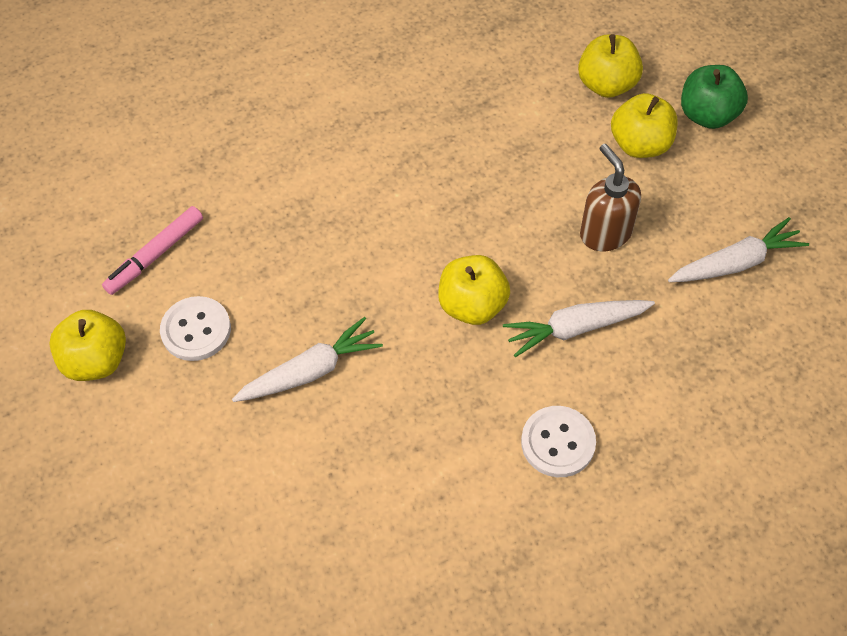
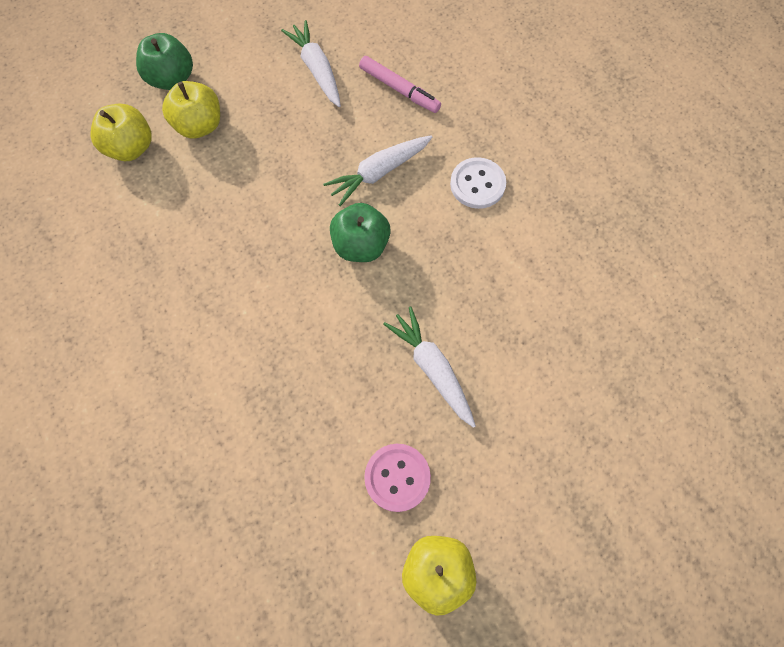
camera: 95 degrees left, 10 degrees up
pink marker [102,206,203,295] -> pink marker moved to [359,56,441,113]
white button [160,296,231,361] -> pink button [364,444,431,512]
yellow apple [438,255,510,325] -> green apple [330,203,391,262]
white carrot [503,300,655,357] -> white carrot turned 75 degrees clockwise [323,136,433,206]
brown soap dispenser [580,144,641,251] -> none

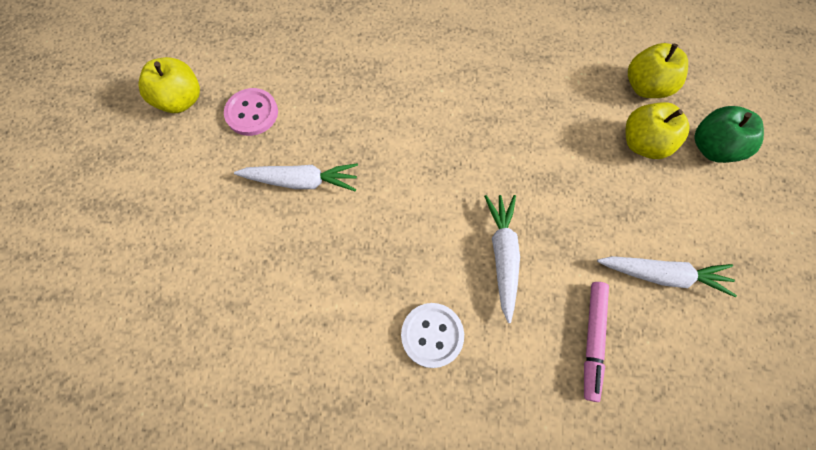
camera: 125 degrees right, 0 degrees up
green apple [330,203,391,262] -> none
pink marker [359,56,441,113] -> pink marker turned 60 degrees counterclockwise [584,282,609,402]

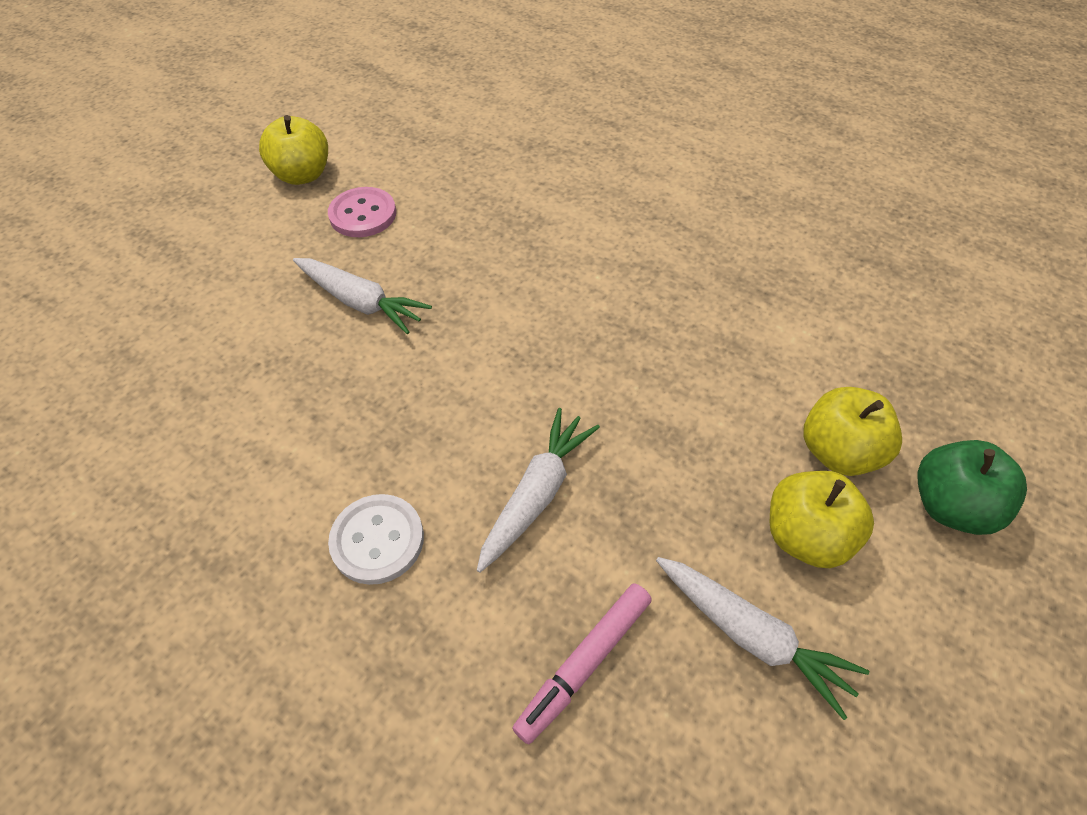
camera: 30 degrees right, 15 degrees down
yellow apple [628,43,688,98] -> yellow apple moved to [770,471,874,568]

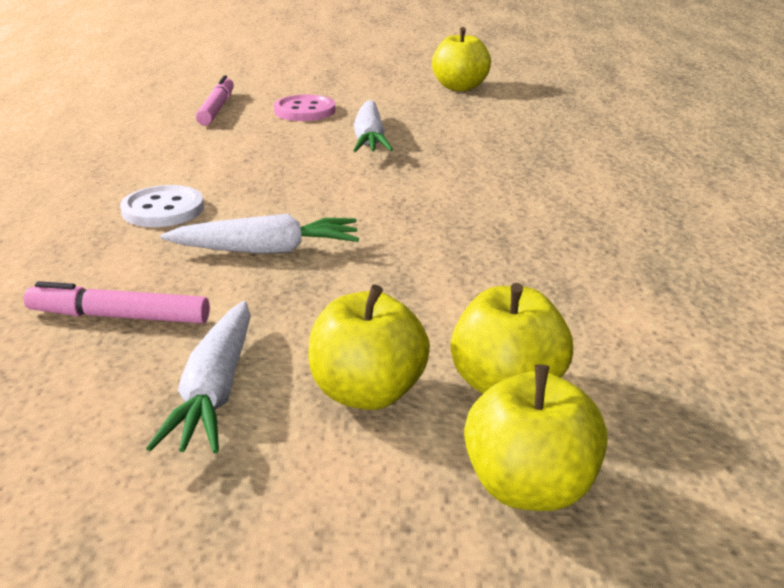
camera: 55 degrees right, 25 degrees down
pink button [328,187,396,237] -> pink button moved to [274,95,336,121]
green apple [917,440,1027,535] -> yellow apple [464,364,608,511]
none -> pink marker [196,75,234,126]

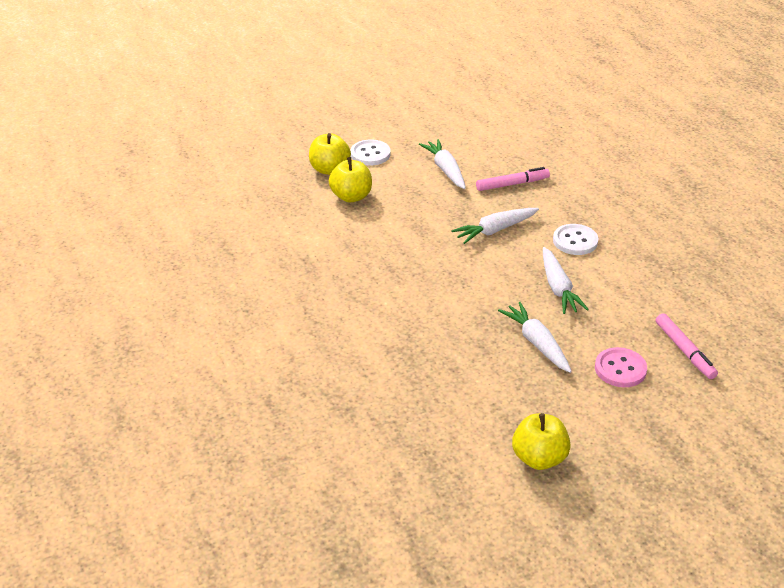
camera: 155 degrees right, 10 degrees up
yellow apple [308,285,430,410] -> none
none -> white button [350,139,391,165]
none -> white carrot [543,247,589,314]

